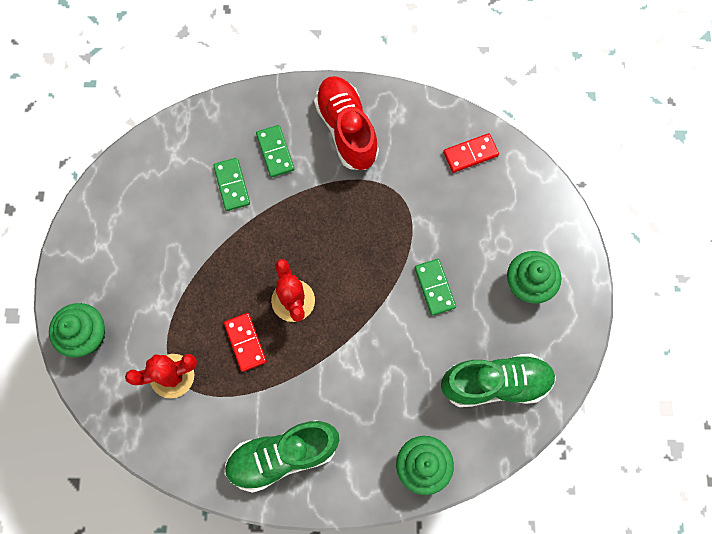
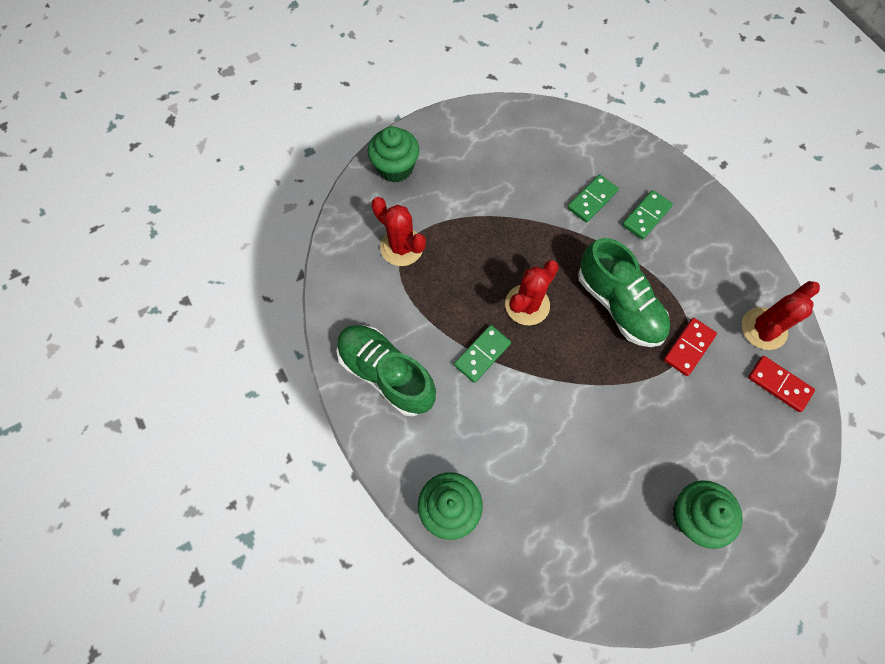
camera: 60 degrees right, 5 degrees down
red domino [224,313,267,372] -> red domino moved to [664,318,717,376]
red shoe [314,76,379,170] -> none
green domino [415,259,456,316] -> green domino moved to [454,325,511,383]
green shoe [441,354,556,407] -> green shoe moved to [578,238,670,347]
none -> red cactus [742,281,820,350]

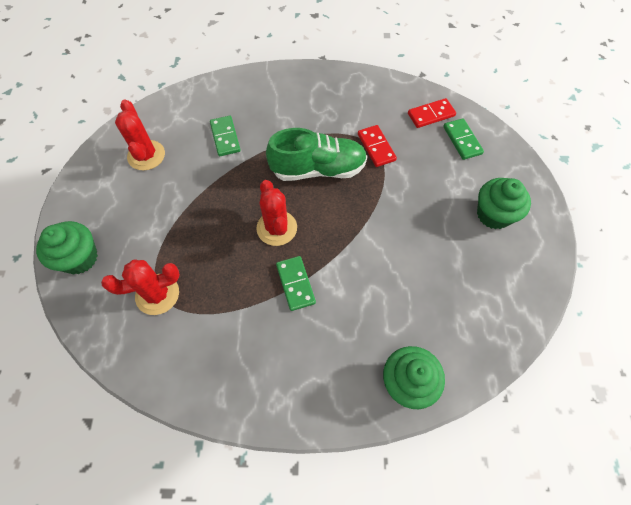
camera: 60 degrees left, 5 degrees down
green shoe [336,325,436,416] -> none
green domino [622,190,673,240] -> green domino moved to [443,118,484,160]
red cactus [742,281,820,350] -> red cactus moved to [115,100,165,171]

